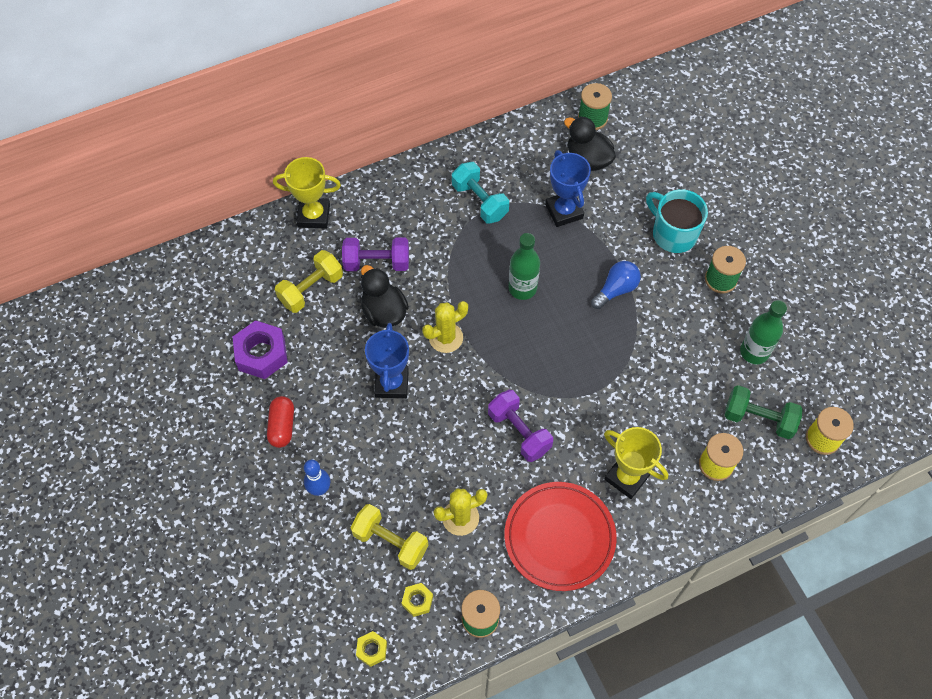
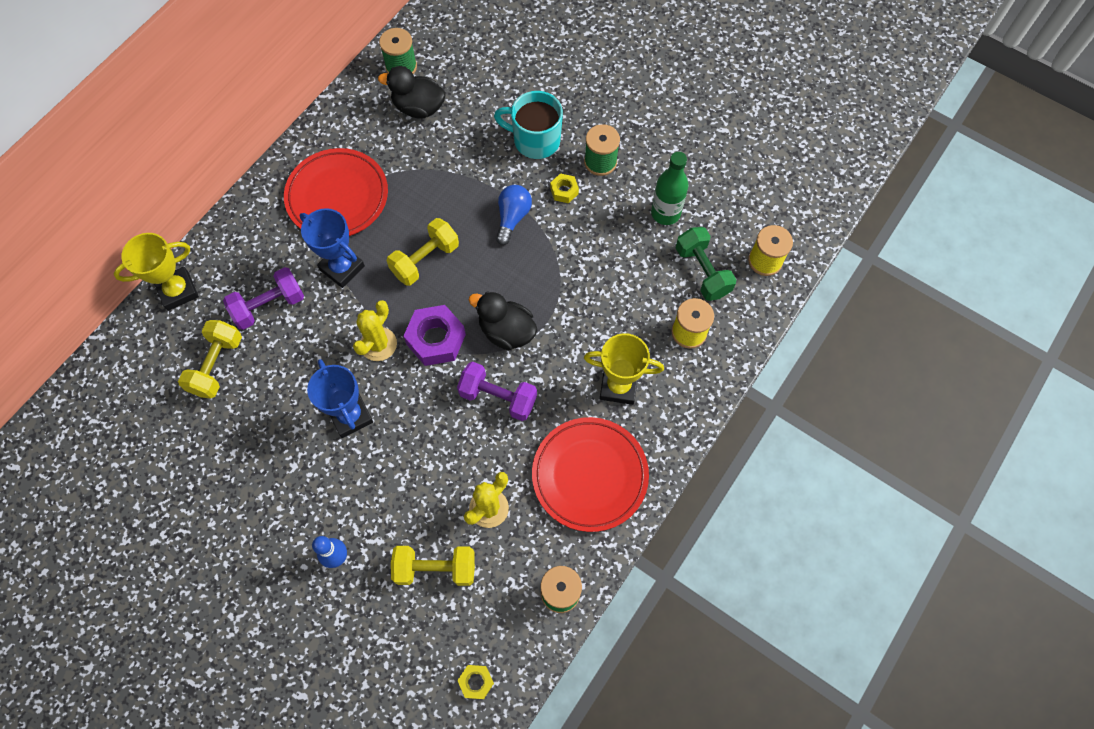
camera: 30 degrees left, 5 degrees up
purple nut [232,320,288,379] -> purple nut moved to [403,305,466,366]
red capsule [267,396,294,448] -> none
black duck [361,265,409,328] -> black duck moved to [469,291,537,350]
yellow nut [402,583,433,617] -> yellow nut moved to [550,173,579,203]
turquoise dumbbell [452,162,509,224] -> red plate [284,148,388,236]
green bottle [509,233,540,300] -> yellow dumbbell [387,218,459,286]
blue trophy [545,150,591,227] -> blue trophy moved to [300,208,365,288]
green dumbbell [724,385,803,439] -> green dumbbell turned 75 degrees clockwise [676,227,736,301]

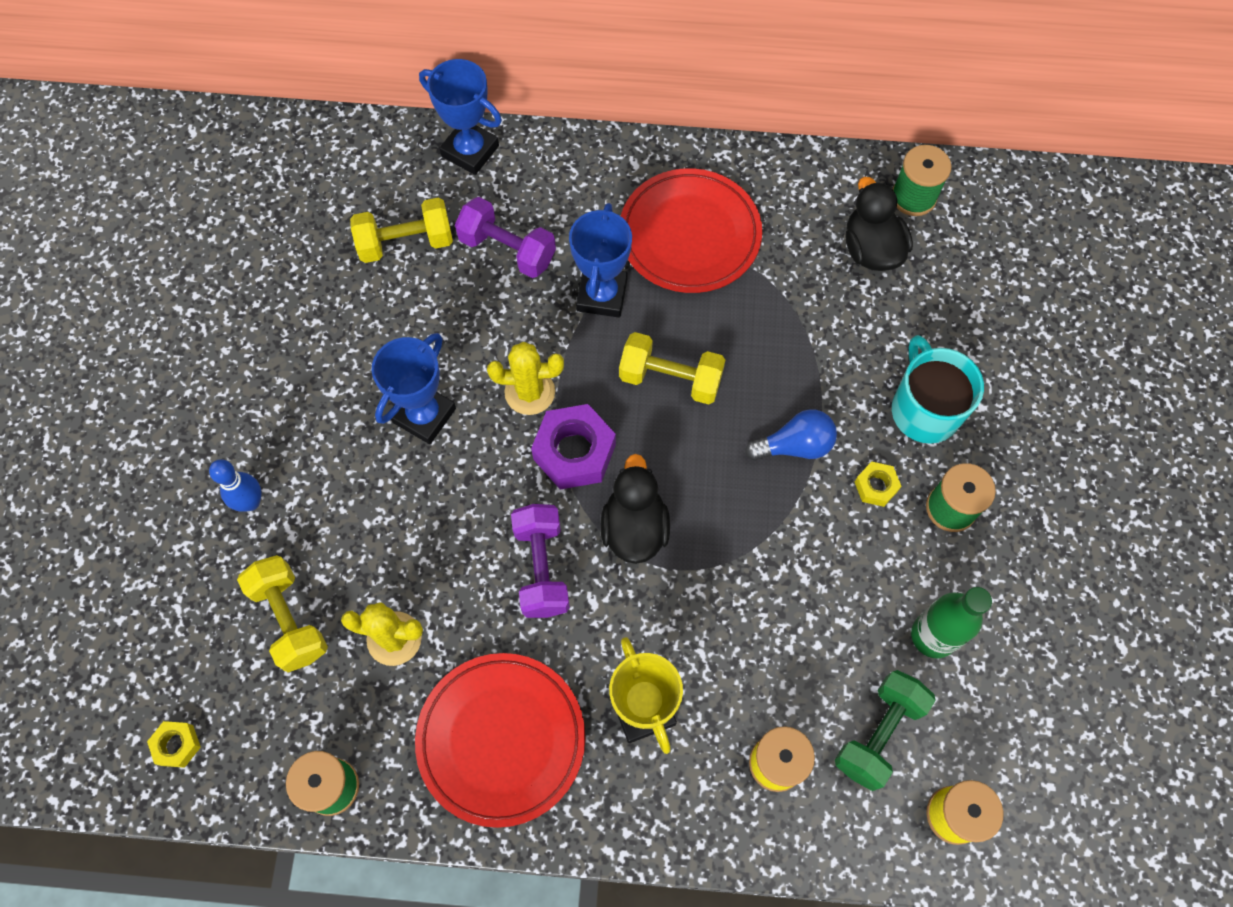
camera: 60 degrees right, 0 degrees up
yellow trophy [114,233,199,311] -> blue trophy [419,59,502,175]

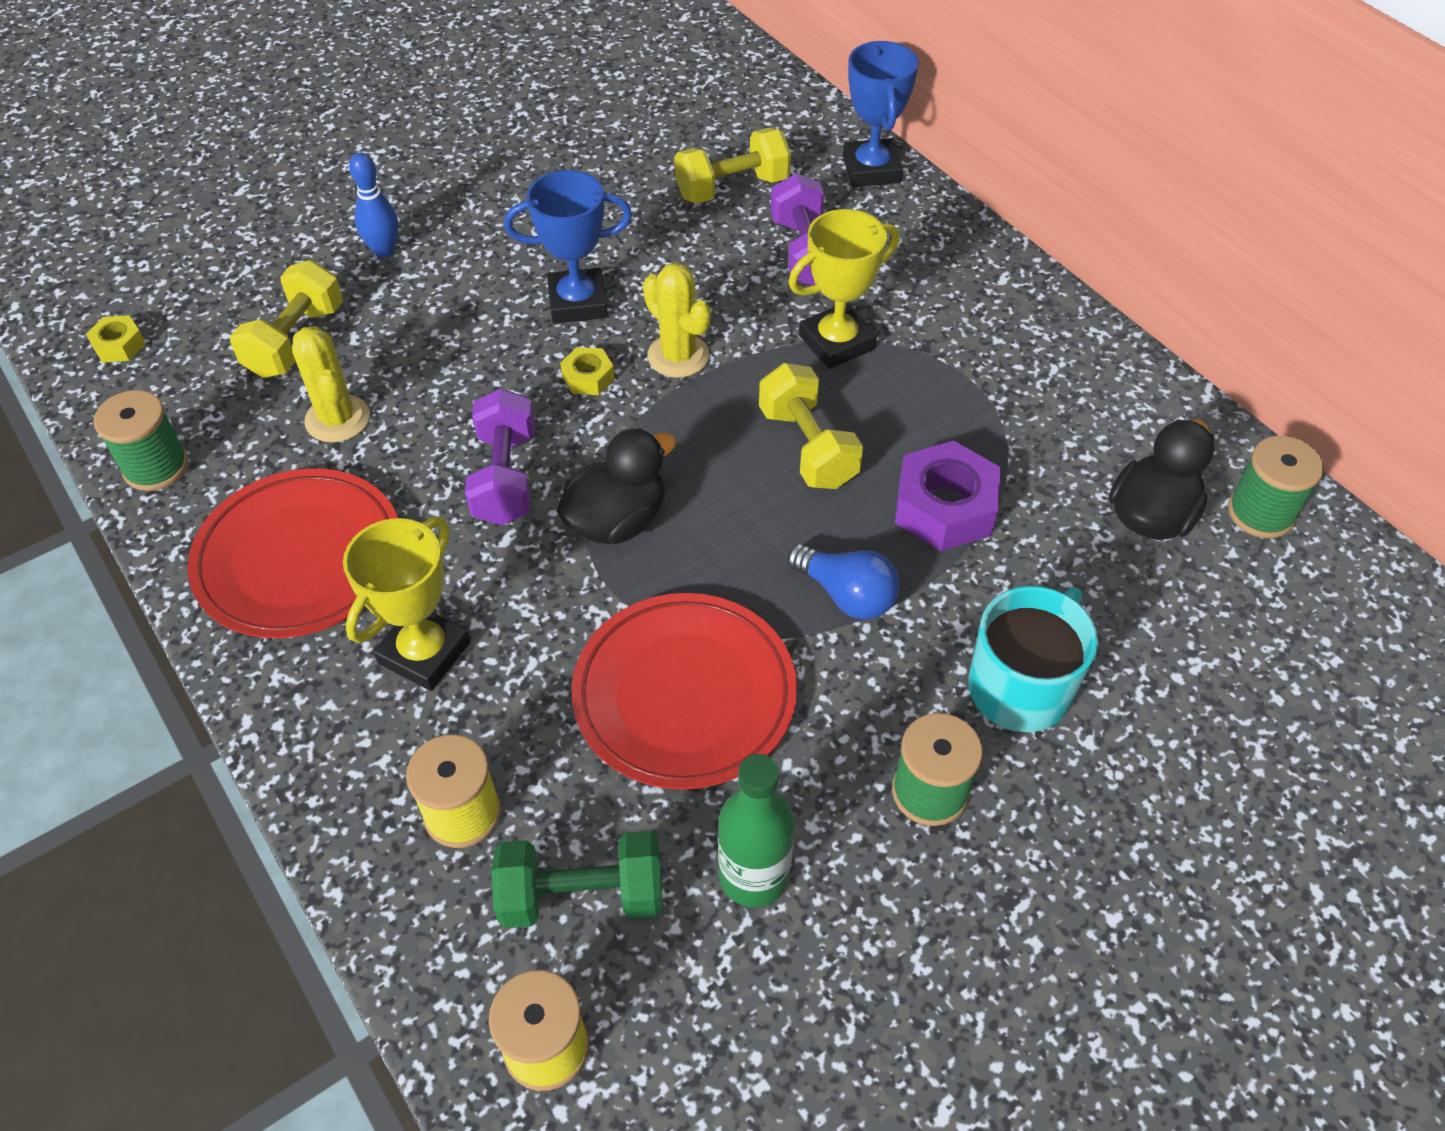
camera: 50 degrees right, 15 degrees down
yellow dumbbell [350,197,453,263] -> yellow dumbbell turned 60 degrees counterclockwise [674,128,791,204]
purple dumbbell [511,504,570,618] -> purple dumbbell turned 45 degrees counterclockwise [465,388,535,525]
purple nut [531,404,616,490] -> purple nut moved to [895,440,1001,551]
blue trophy [569,203,632,317] -> yellow trophy [788,209,899,369]
red plate [621,168,762,293] -> red plate moved to [572,593,797,790]
yellow nut [855,462,902,507] -> yellow nut moved to [560,347,615,395]

